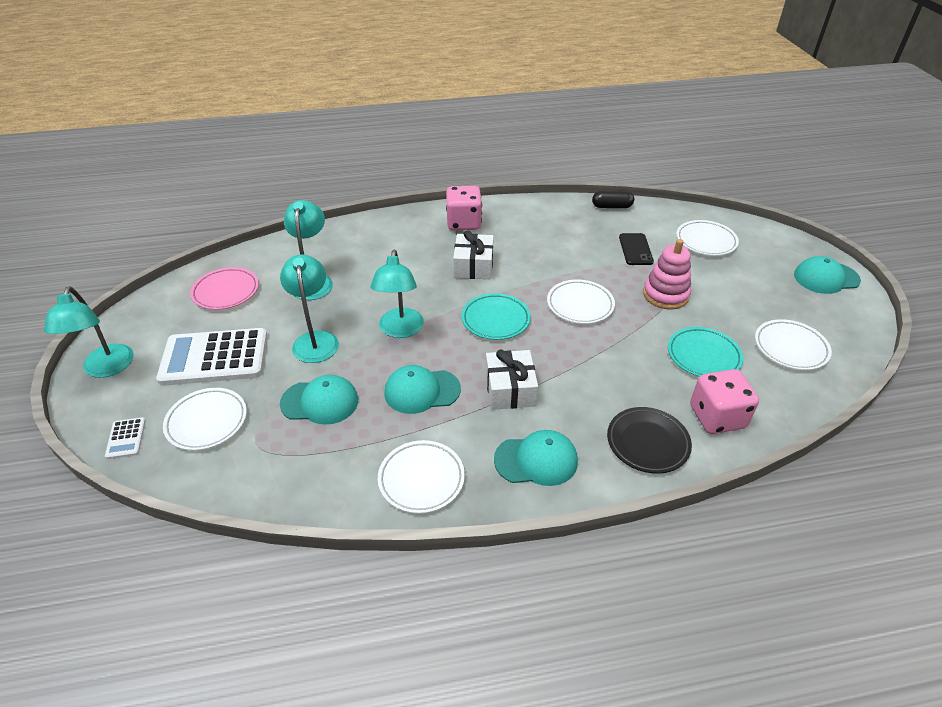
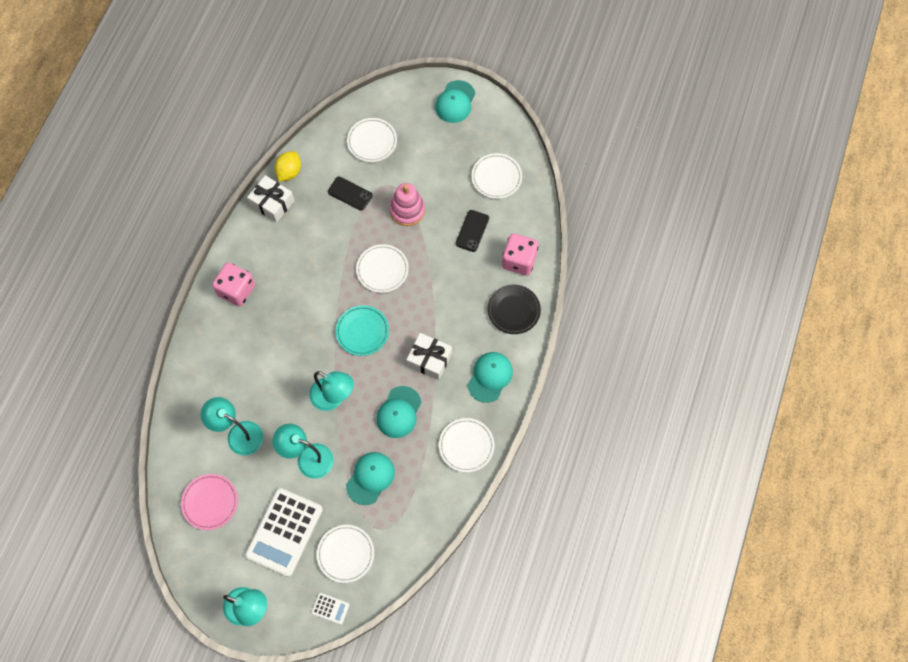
camera: 60 degrees left, 25 degrees up
white gift [453,230,494,279] -> white gift moved to [247,175,295,223]
black capsule [592,191,634,208] -> yellow lemon [274,151,301,182]
turquoise plate [668,327,743,377] -> black phone [456,210,489,252]

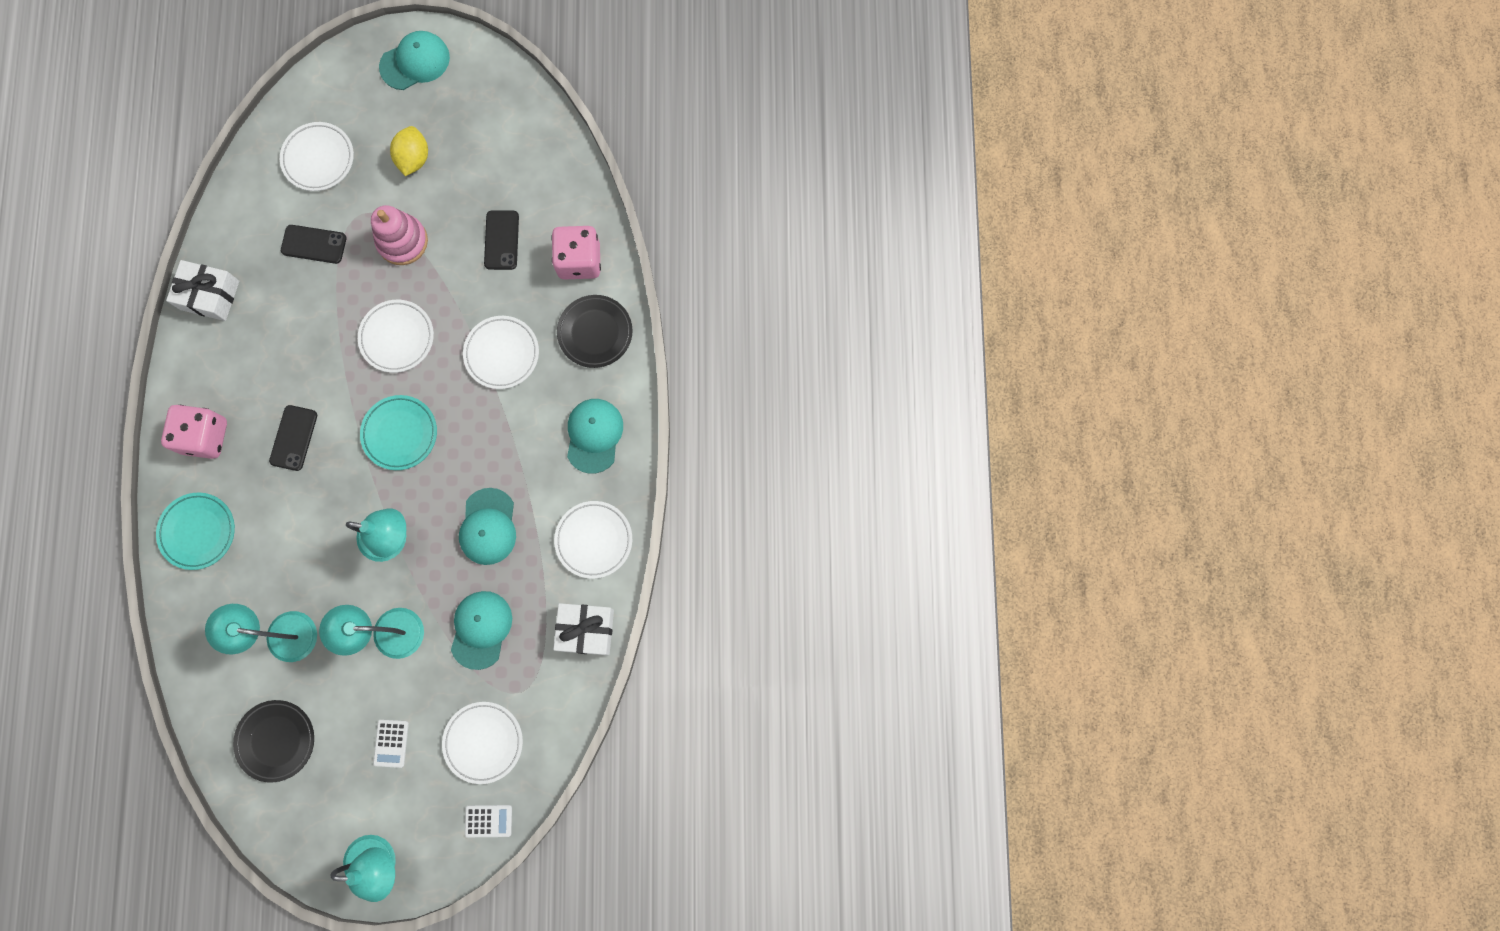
camera: 20 degrees left, 10 degrees up
pink plate [181,474,238,530] -> black plate [233,700,314,782]
white calculator [245,488,323,577] -> white calculator [373,720,409,768], size x0.42
yellow lemon [274,151,301,182] -> yellow lemon moved to [390,126,428,176]
white gift [406,333,452,380] -> white gift moved to [553,603,614,655]
turquoise cap [435,80,475,123] -> turquoise cap turned 120 degrees counterclockwise [379,31,450,90]
white plate [472,153,522,199] -> white plate moved to [463,316,539,389]
none -> turquoise plate [156,492,235,570]
none -> black phone [269,405,317,471]

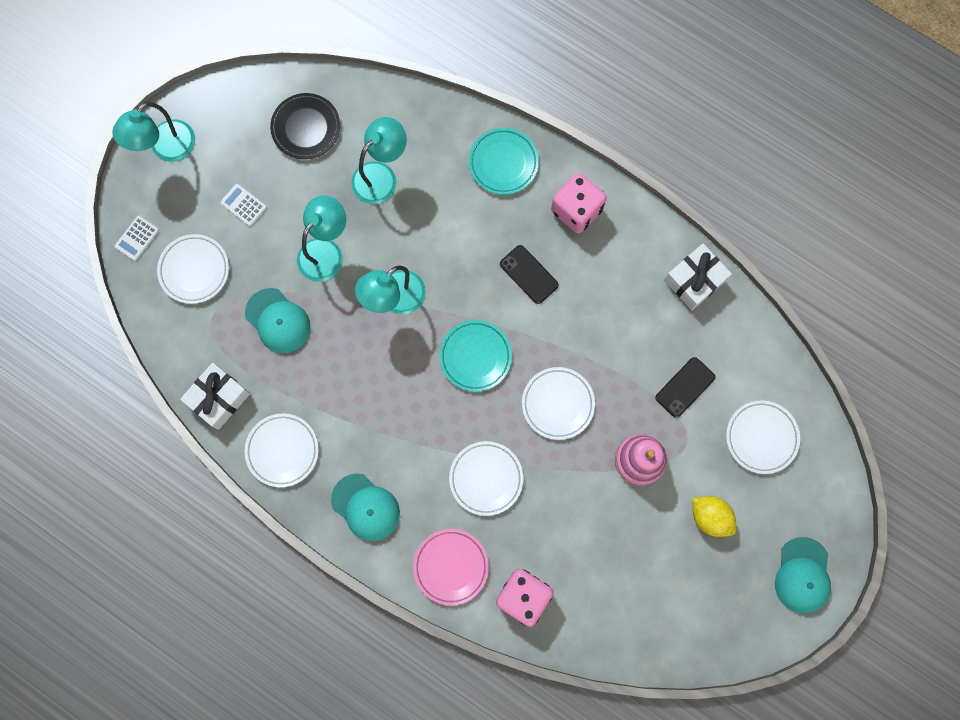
camera: 125 degrees right, 0 degrees up
turquoise cap [459,488,516,565] -> none
black phone [484,210,519,270] -> none
black plate [557,295,633,368] -> pink plate [413,529,489,606]

